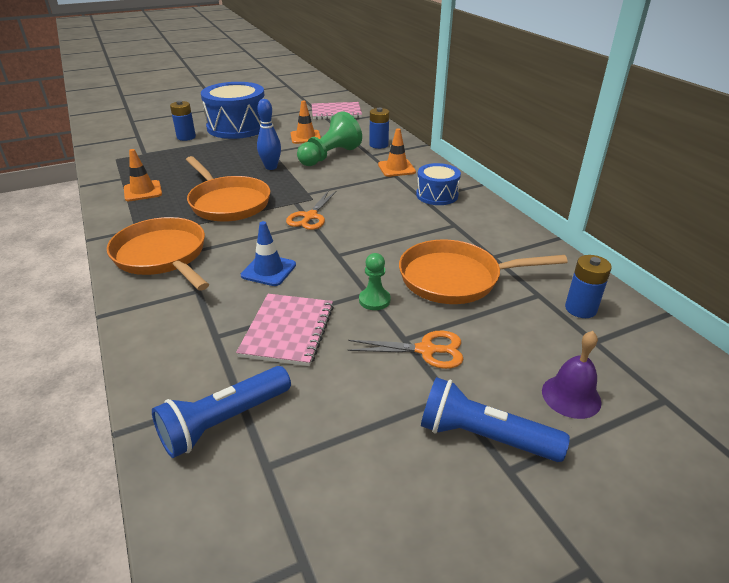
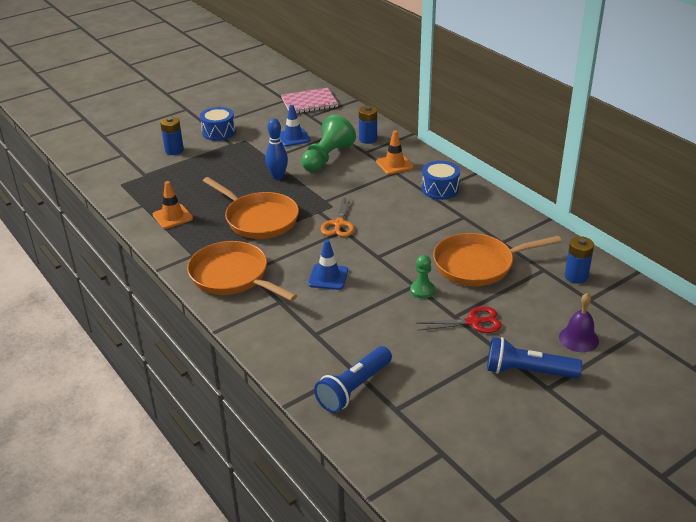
camera: 10 degrees left, 0 degrees up
blue drum [201,82,265,139] -> blue drum [200,107,236,141], size x0.55
pink notebook [236,294,334,366] -> none
orange traffic cone [291,101,321,144] -> blue traffic cone [280,105,311,147]
orange scissors [347,331,464,369] -> red scissors [416,307,502,333]

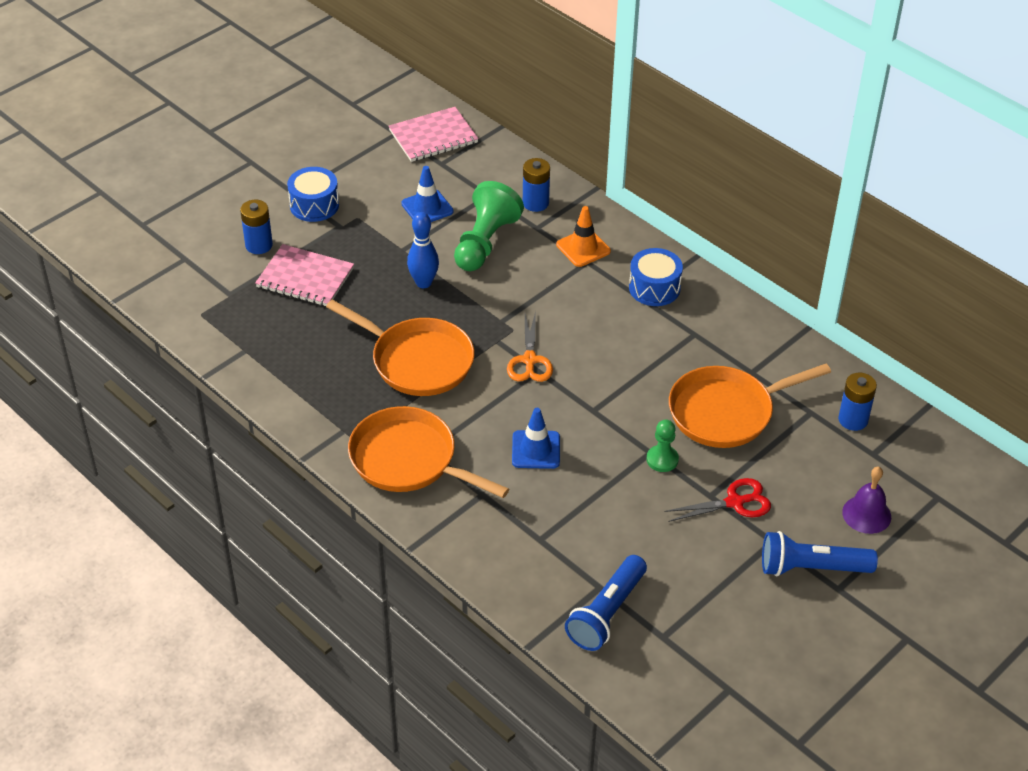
camera: 10 degrees left, 10 degrees up
orange traffic cone [153,181,193,229] -> none
none -> pink notebook [255,244,354,306]

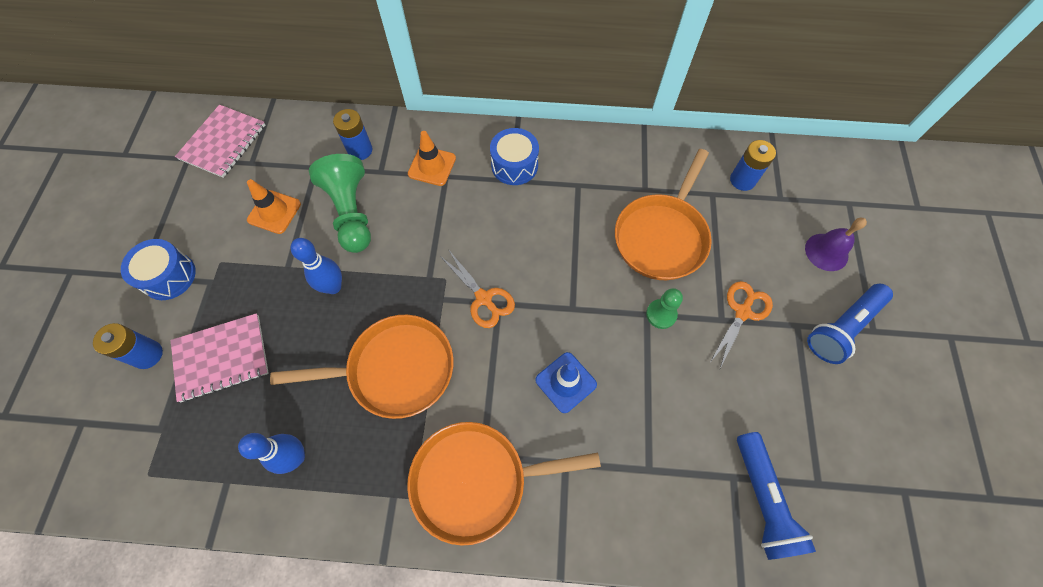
camera: 40 degrees left, 20 degrees up
blue traffic cone [401,166,454,222] -> orange traffic cone [247,179,301,234]
red scissors [664,478,771,522] -> orange scissors [710,281,773,369]
none -> blue bowling pin [238,433,305,474]

